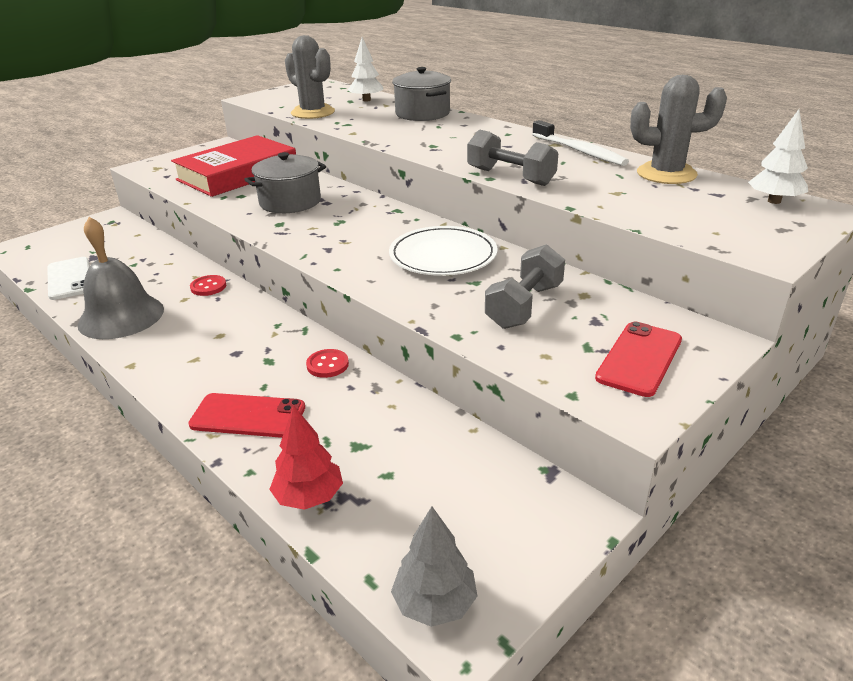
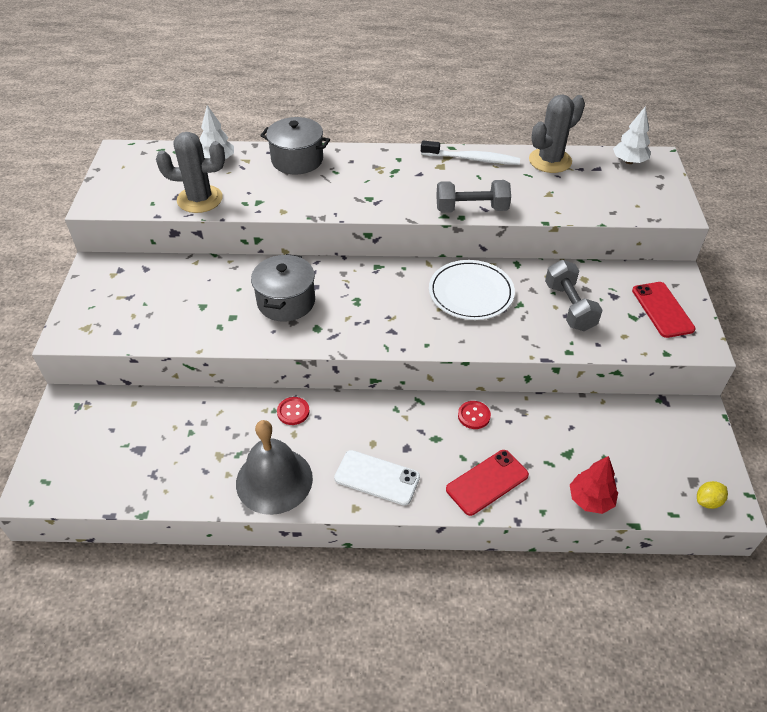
camera: 45 degrees left, 15 degrees up
white phone [47,257,90,300] -> white phone moved to [334,450,420,505]
red book [171,135,296,197] -> none
grey tree [391,506,477,627] -> yellow lemon [697,481,728,509]

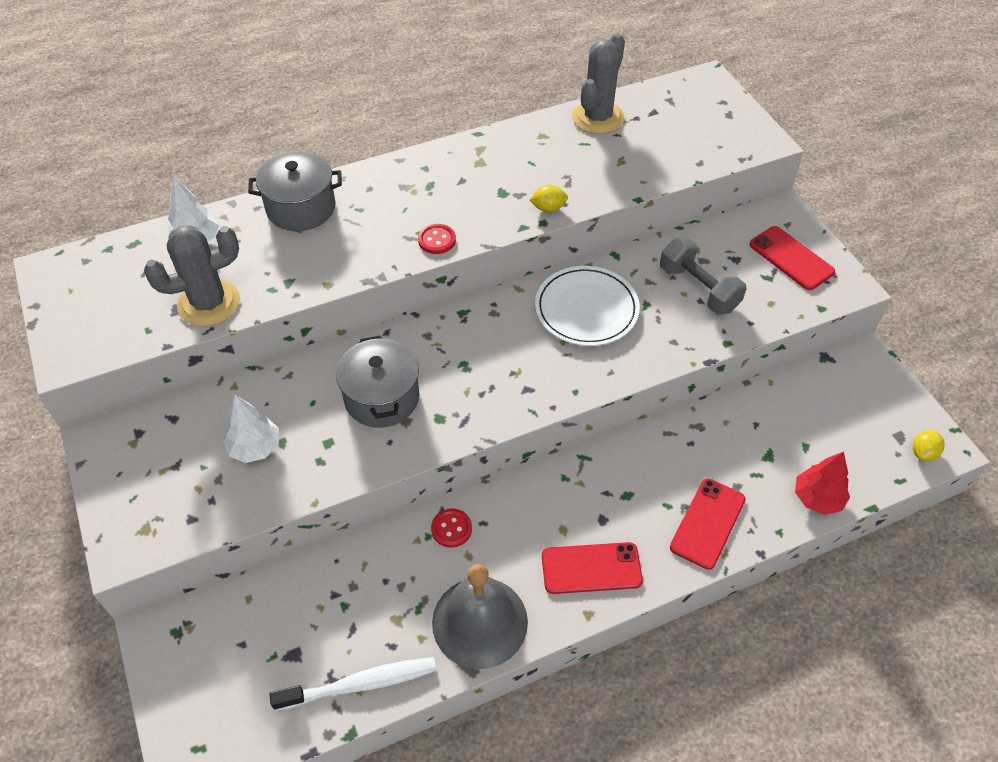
camera: 25 degrees left, 5 degrees up
white phone [334,450,420,505] -> red phone [542,542,643,594]
white toothbrush [421,141,520,165] -> white toothbrush moved to [269,657,437,711]
grey dumbbell [436,180,511,213] -> yellow lemon [529,185,568,212]
red button [458,401,491,429] -> red button moved to [418,224,456,254]
white tree [613,106,651,164] -> white tree moved to [223,395,279,463]

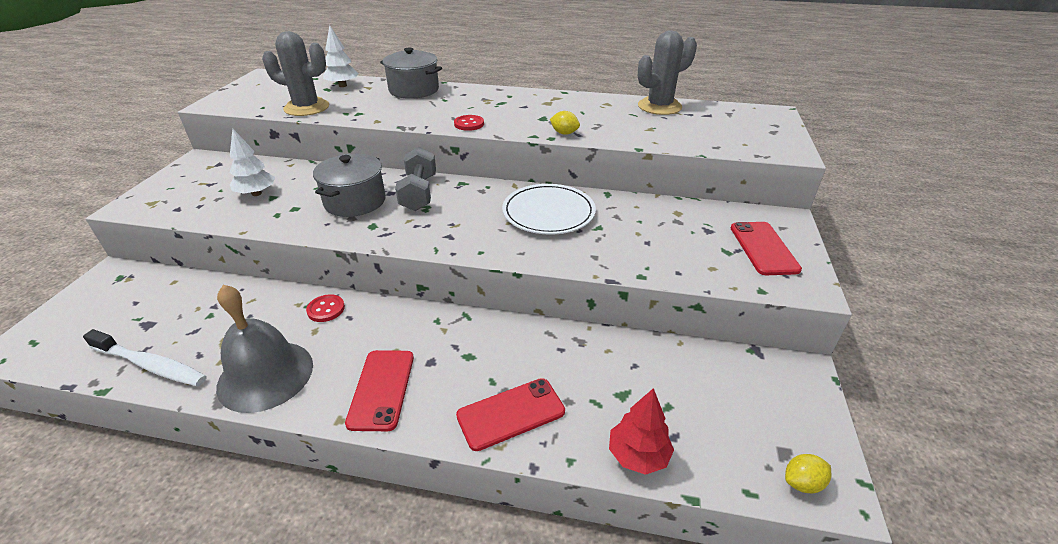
camera: 35 degrees right, 15 degrees down
red phone [542,542,643,594] -> red phone turned 60 degrees clockwise [345,350,414,431]
grey dumbbell [660,238,747,314] -> grey dumbbell moved to [395,147,436,211]

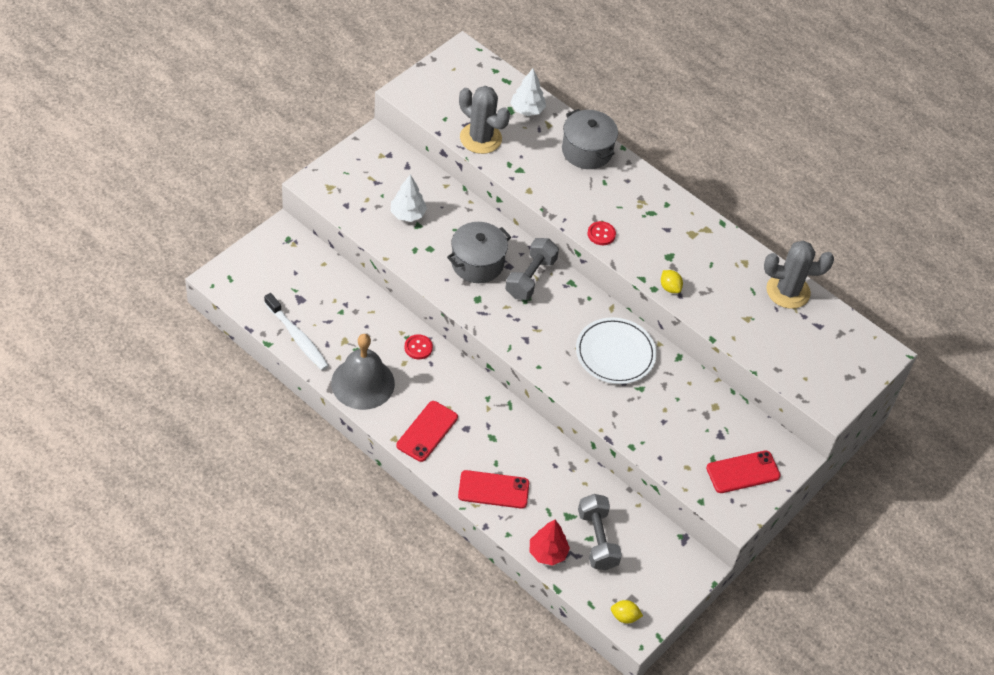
camera: 25 degrees right, 15 degrees up
red phone [731,222,802,275] -> red phone turned 45 degrees clockwise [706,451,781,493]
none -> grey dumbbell [578,494,622,570]

